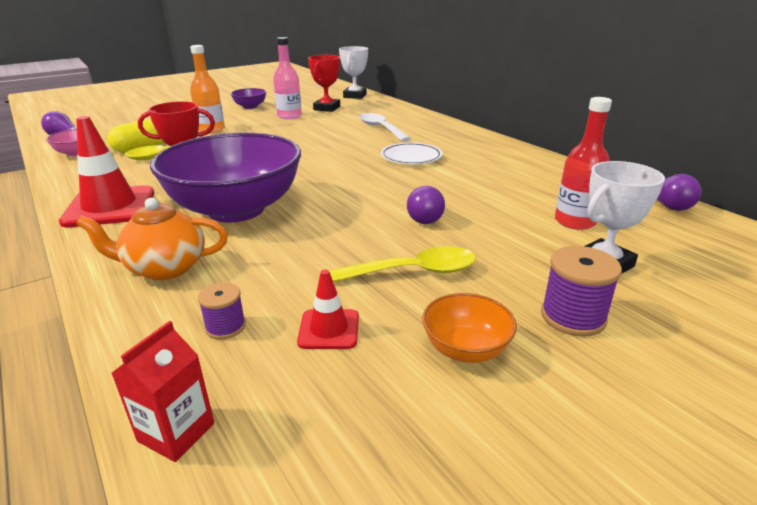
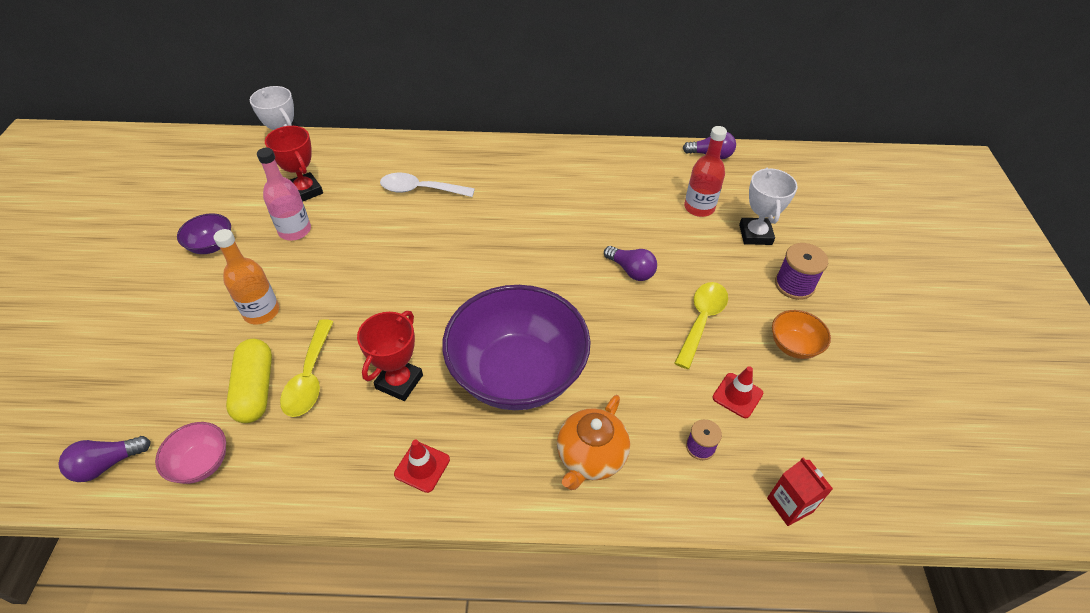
camera: 55 degrees left, 20 degrees up
red traffic cone [59,116,154,227] -> red traffic cone [394,440,450,493], size x0.51
white plate [381,142,443,164] -> none

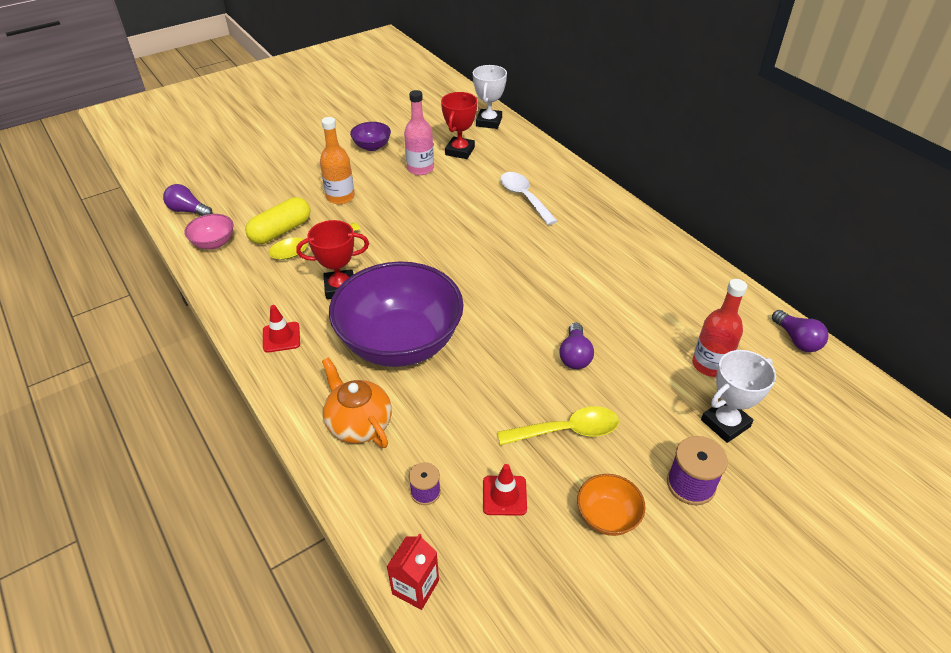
camera: 55 degrees right, 5 degrees down
orange teapot [557,395,630,490] -> orange teapot turned 60 degrees clockwise [322,357,392,448]

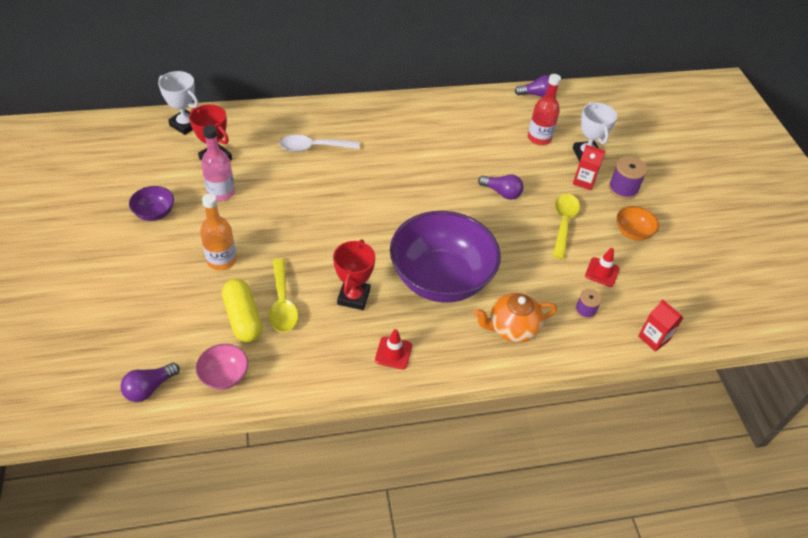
camera: 70 degrees left, 5 degrees up
none -> red carton [573,145,605,190]

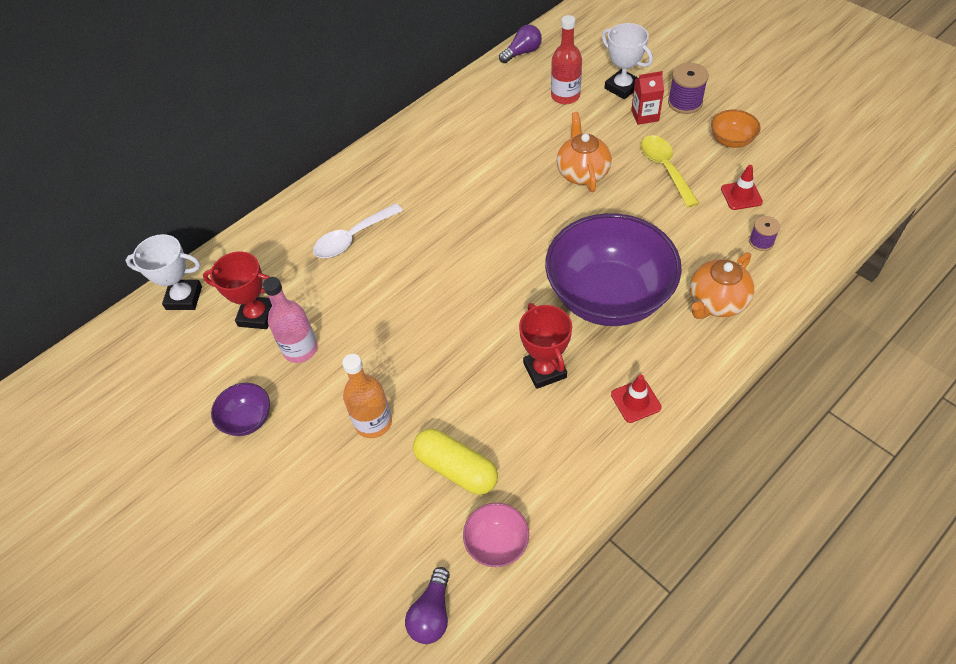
camera: 25 degrees left, 5 degrees up
yellow spoon [269,259,298,332] -> none
purple light bulb [478,174,523,200] -> orange teapot [557,112,612,192]
red carton [638,299,683,352] -> none

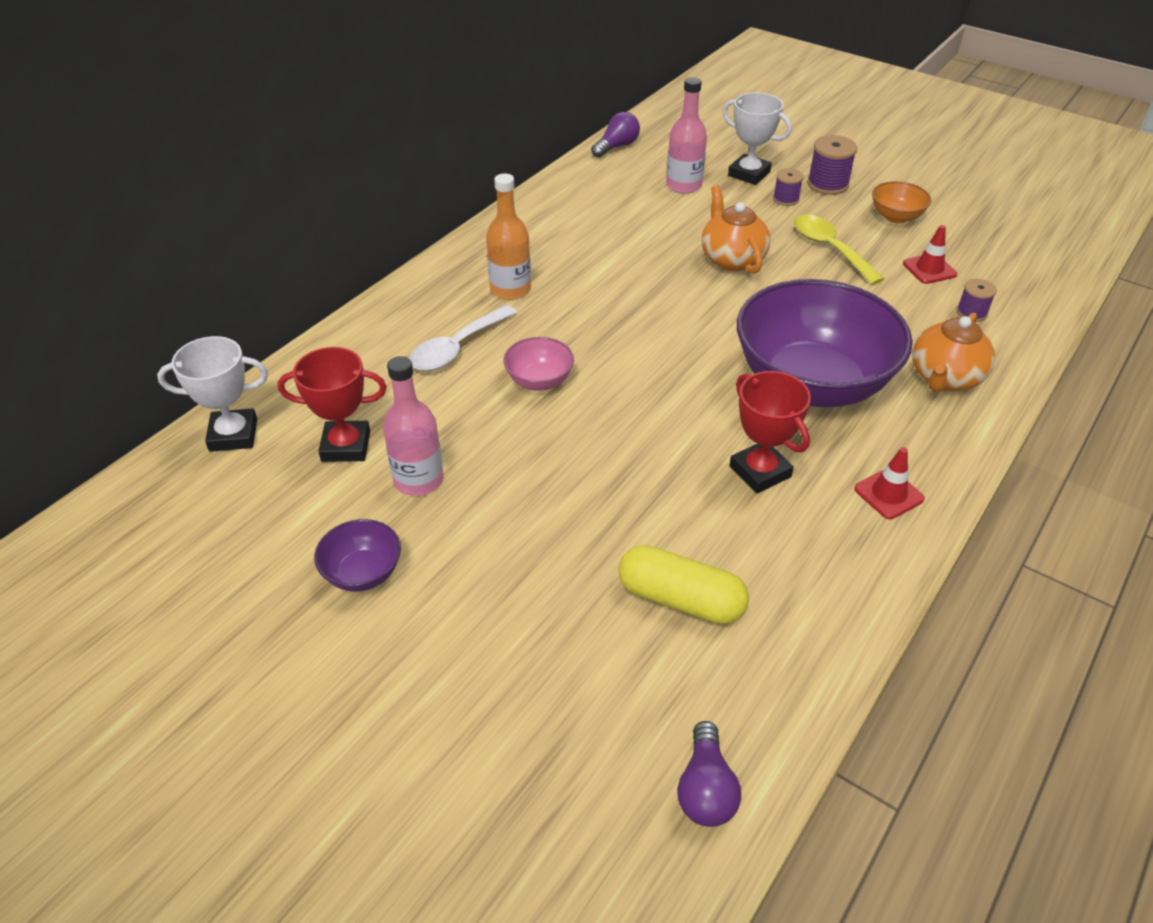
camera: 15 degrees left, 10 degrees down
orange bottle [342,354,392,438] -> orange bottle moved to [486,173,531,300]
pink bowl [463,503,529,567] -> pink bowl moved to [503,337,574,391]
red bottle [551,15,582,104] -> pink bottle [666,77,707,194]
red carton [631,71,664,125] -> purple spool [773,168,803,206]

